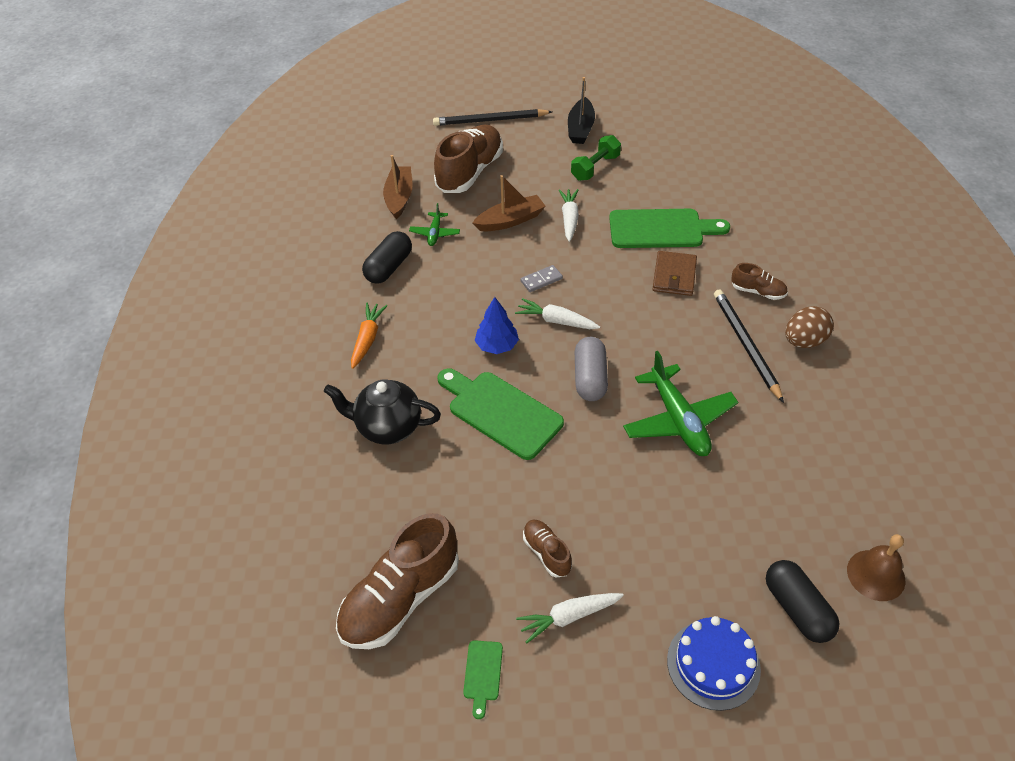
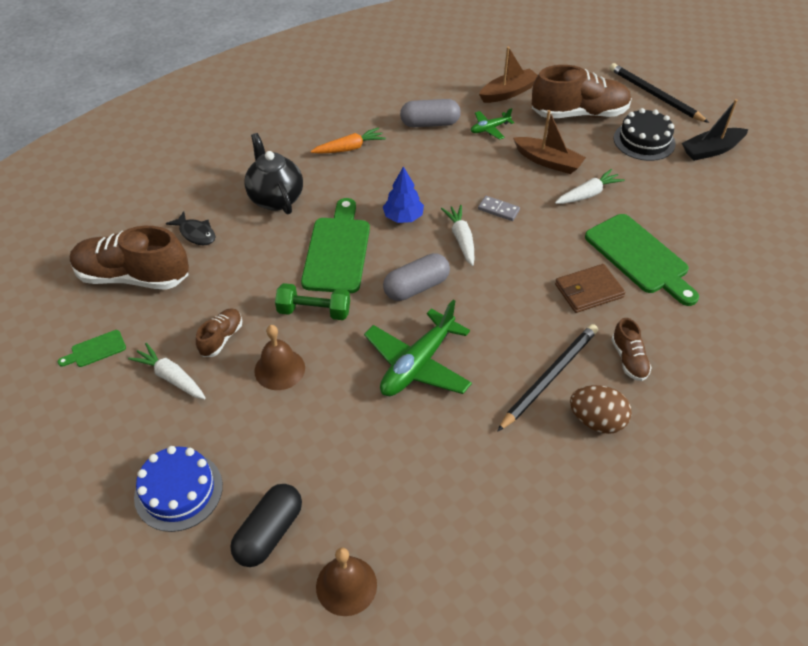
camera: 55 degrees right, 0 degrees up
black capsule [362,231,412,284] -> grey capsule [400,99,461,127]
green dumbbell [571,135,621,181] -> green dumbbell moved to [275,283,350,320]
none -> black fish [166,211,216,245]
none -> brown bell [254,325,305,390]
none -> black cake [614,108,675,161]

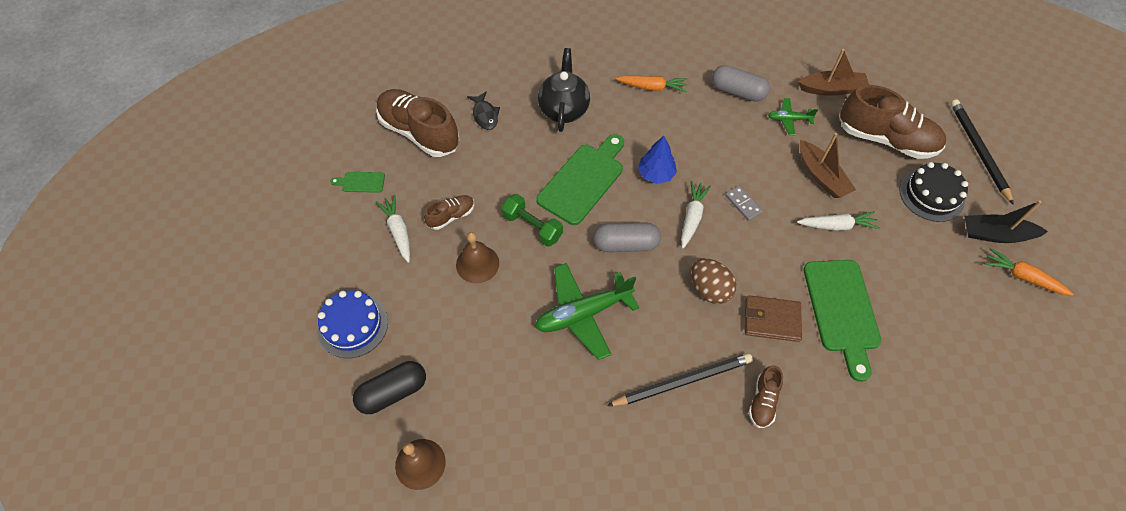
camera: 30 degrees right, 10 degrees up
brown egg [570,385,632,434] -> brown egg moved to [691,258,736,304]
none -> orange carrot [984,248,1074,296]

